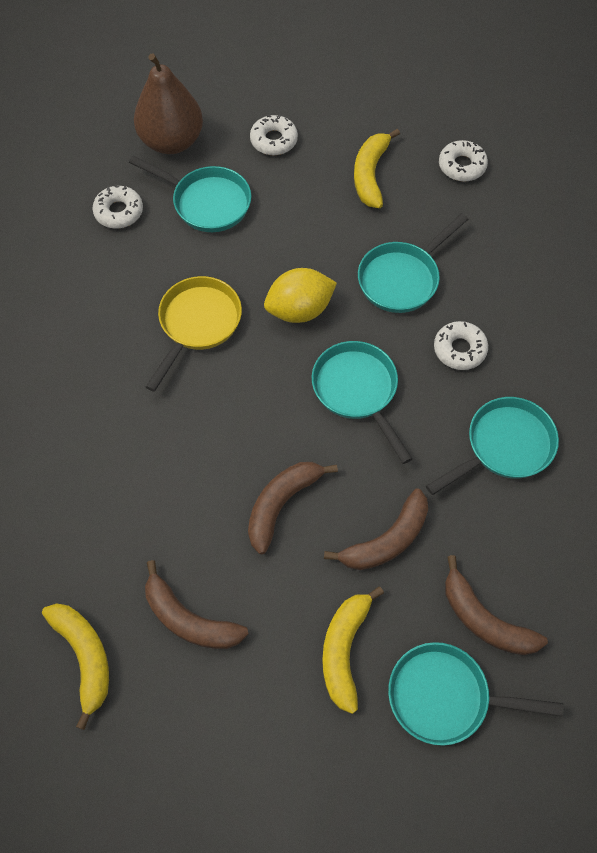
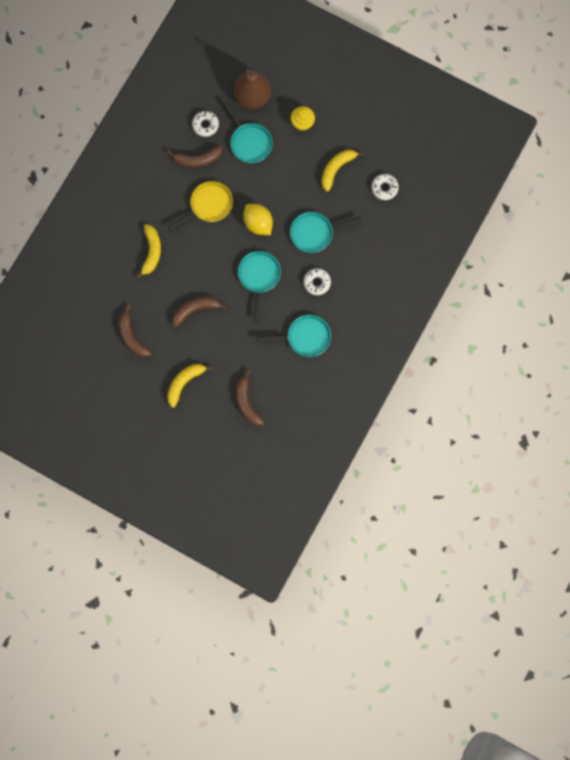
camera: 30 degrees right, 15 degrees up
yellow banana [42,603,109,730] -> yellow banana moved to [136,224,161,279]
white donut [250,115,298,155] -> yellow cupcake [291,106,315,131]
yellow lemon [264,268,337,323] -> yellow lemon turned 45 degrees clockwise [243,204,273,235]
brown banana [324,489,428,570] -> brown banana moved to [167,145,222,168]
turquoise pan [388,642,564,746] -> none

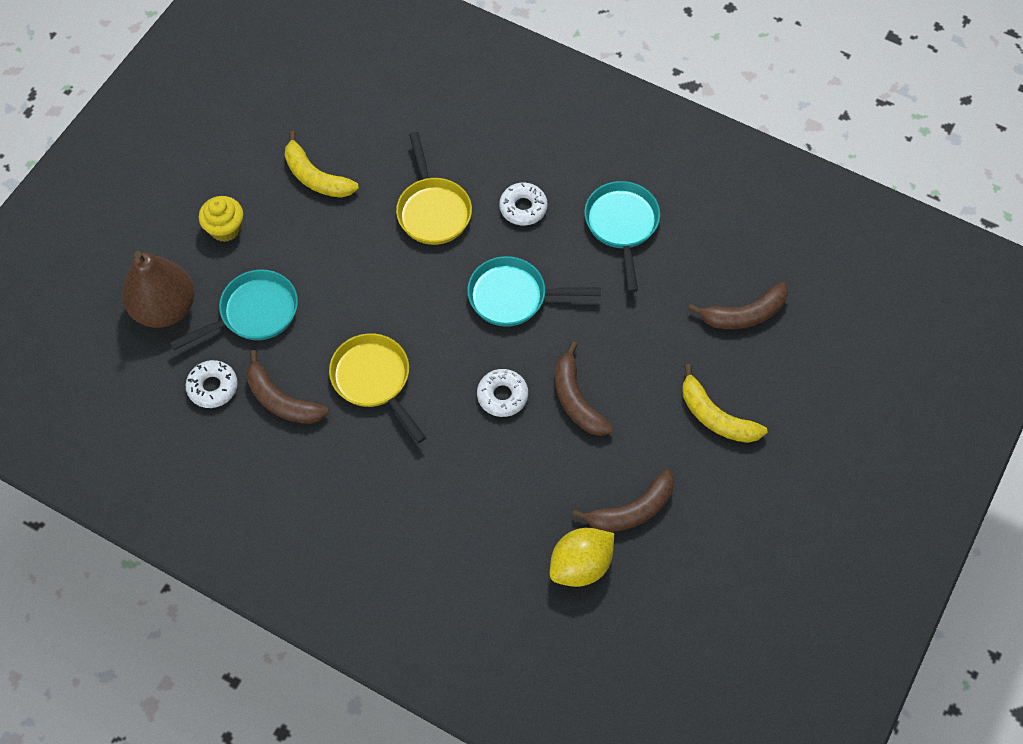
camera: 90 degrees left, 15 degrees down
yellow banana [136,224,161,279] -> none
brown banana [167,145,222,168] -> brown banana turned 135 degrees clockwise [246,350,329,424]
yellow lemon [243,204,273,235] -> yellow lemon moved to [550,528,614,587]
turquoise pan [290,212,362,253] -> yellow pan [396,132,472,245]
white donut [372,174,399,200] -> white donut moved to [477,369,528,417]

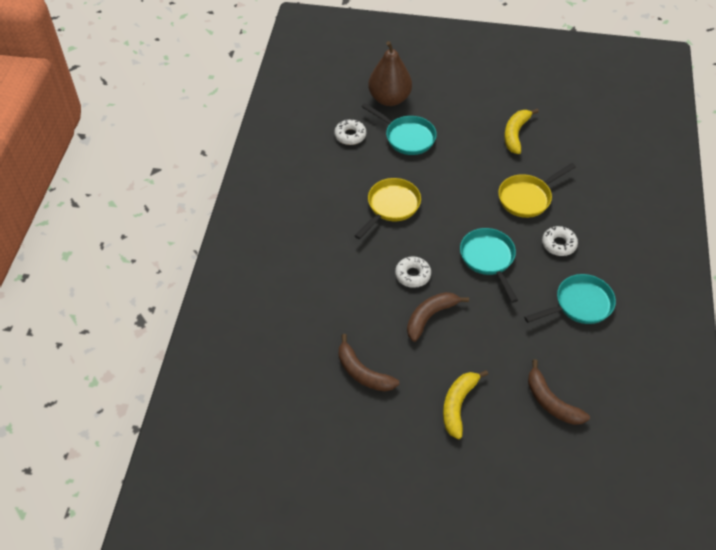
camera: 70 degrees right, 10 degrees down
yellow cupcake [199,196,243,242] -> none
brown banana [246,350,329,424] -> none
yellow lemon [550,528,614,587] -> none

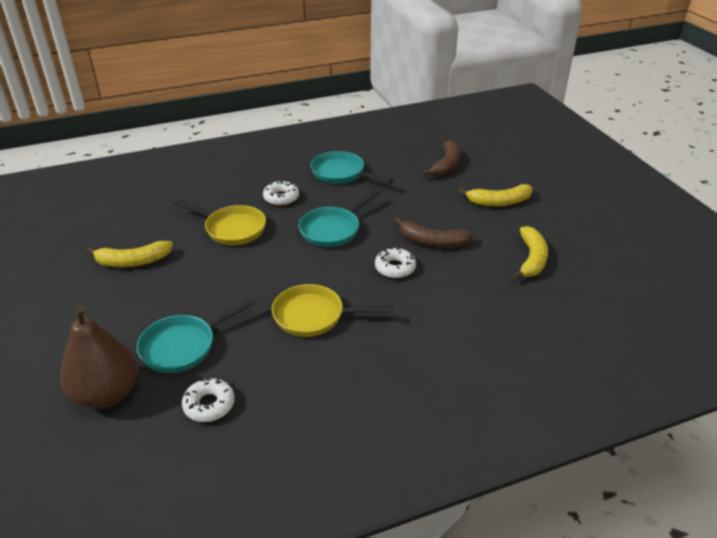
camera: 120 degrees left, 15 degrees down
brown banana [339,334,399,392] -> yellow banana [512,226,548,279]
turquoise pan [361,103,437,155] -> turquoise pan turned 135 degrees counterclockwise [137,298,256,373]

